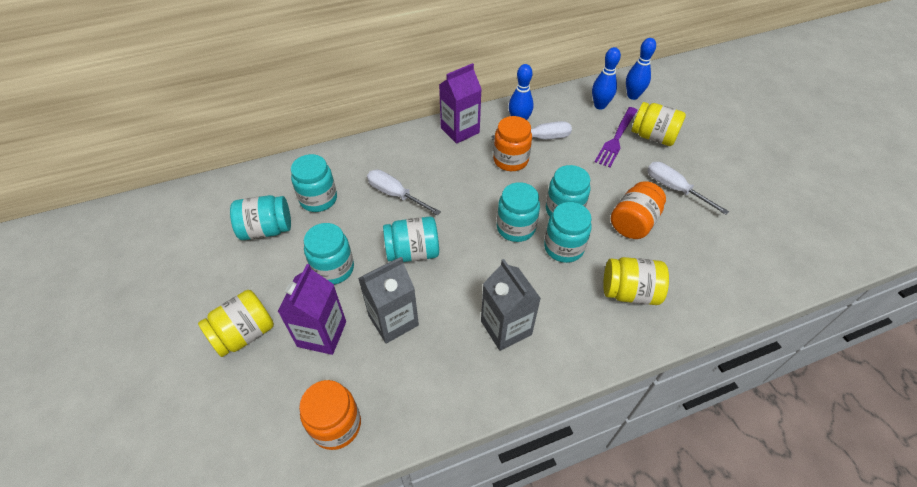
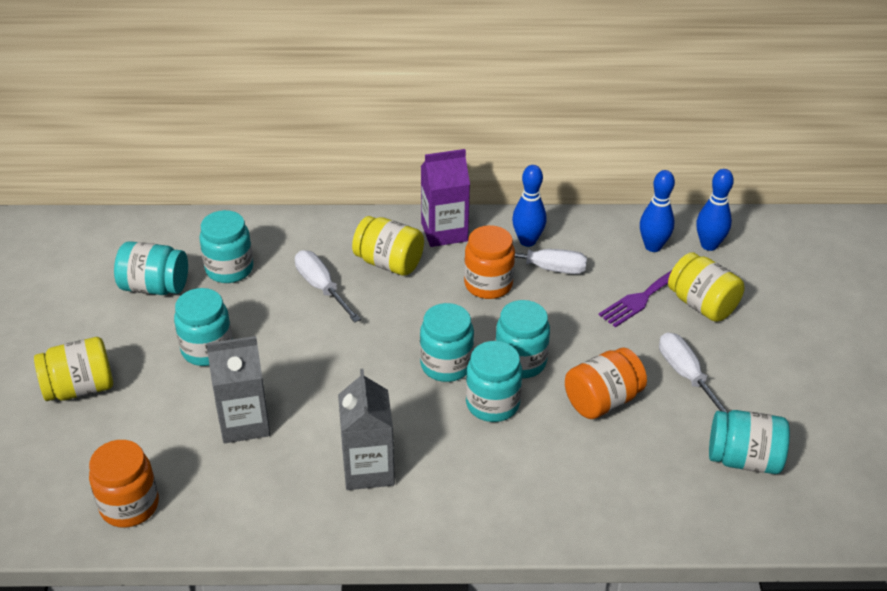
camera: 20 degrees right, 10 degrees down
purple carton [277,264,346,355] -> none
turquoise jar [383,216,439,262] -> turquoise jar moved to [709,410,790,474]
yellow jar [603,257,669,305] -> yellow jar moved to [352,216,424,276]

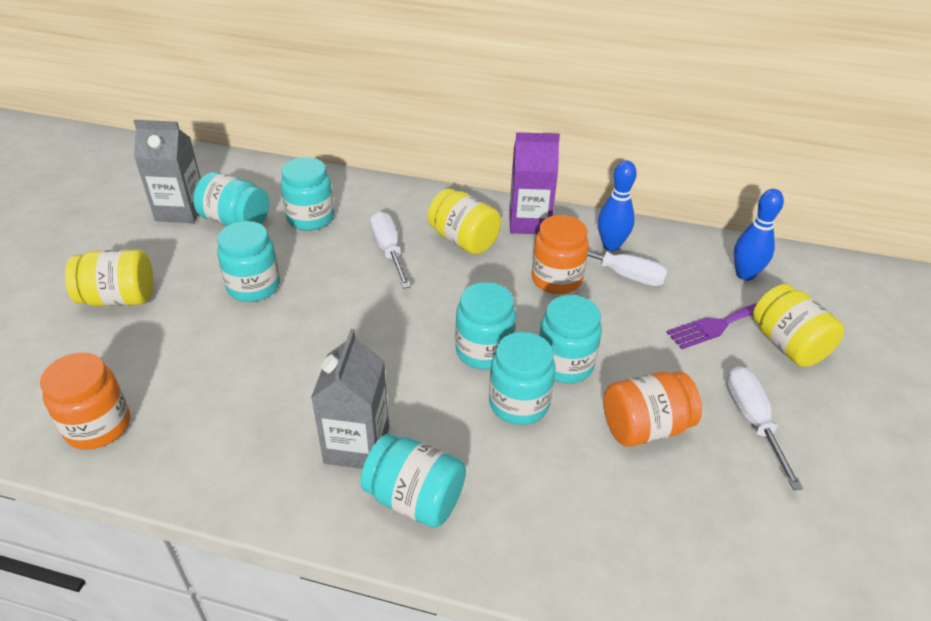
camera: 15 degrees right, 0 degrees up
grey carton [206,336,270,443] -> grey carton moved to [134,120,201,223]
blue bowling pin [697,169,734,251] -> none
turquoise jar [709,410,790,474] -> turquoise jar moved to [360,434,466,528]

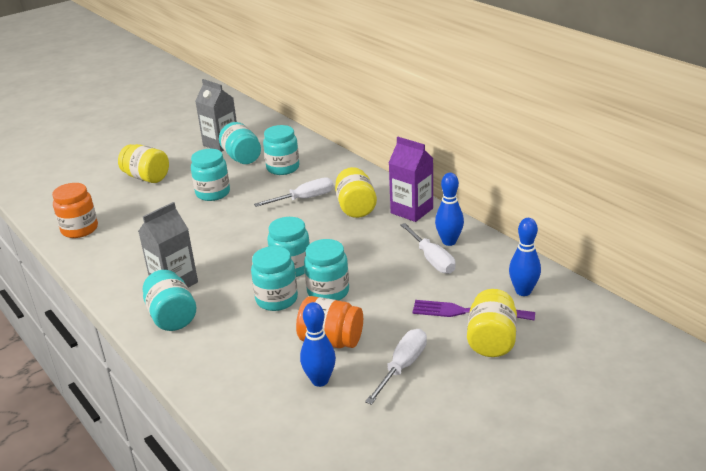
camera: 40 degrees right, 10 degrees down
white screwdriver [370,211,411,289] -> white screwdriver turned 45 degrees clockwise [254,177,334,207]
orange jar [531,215,589,294] -> none
none -> blue bowling pin [300,302,336,387]

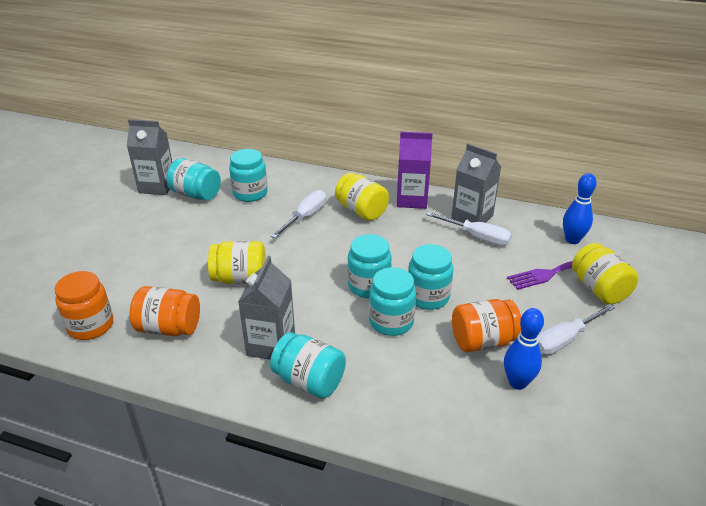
camera: 35 degrees left, 5 degrees up
yellow jar [118,144,169,183] -> yellow jar moved to [208,241,266,284]
turquoise jar [191,149,230,201] -> none
white screwdriver [365,329,427,405] -> white screwdriver turned 120 degrees counterclockwise [538,304,615,355]
blue bowling pin [435,173,464,246] -> grey carton [451,144,501,223]
none -> orange jar [130,286,200,336]

